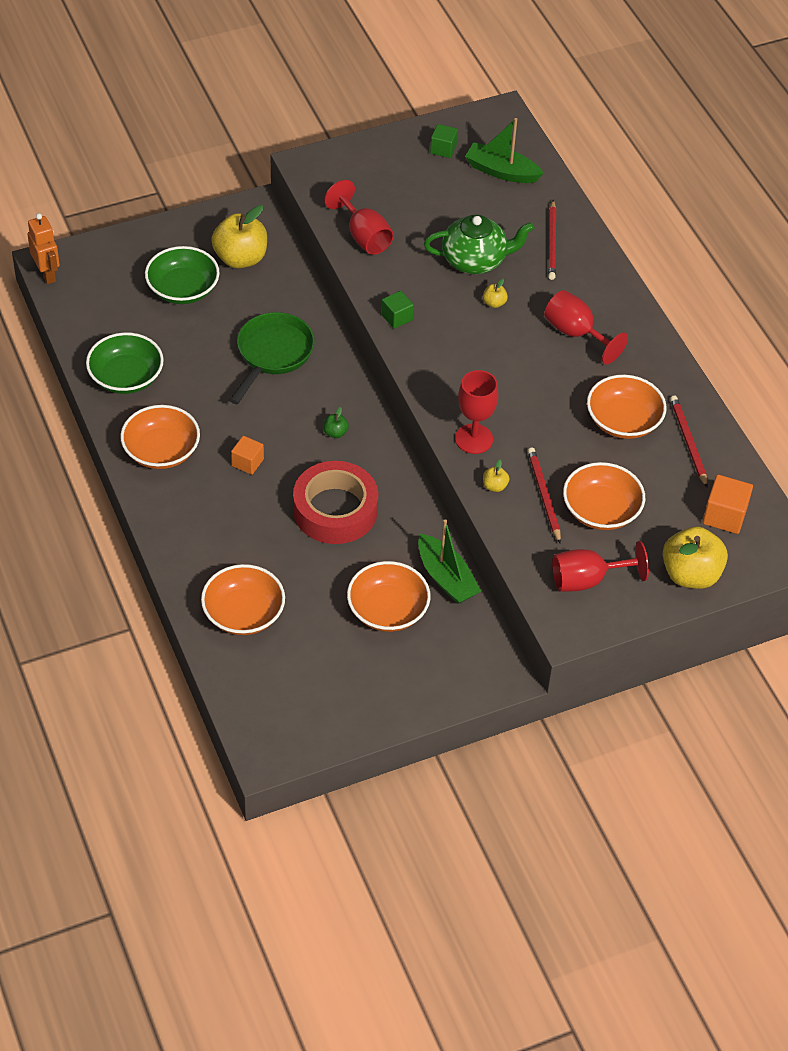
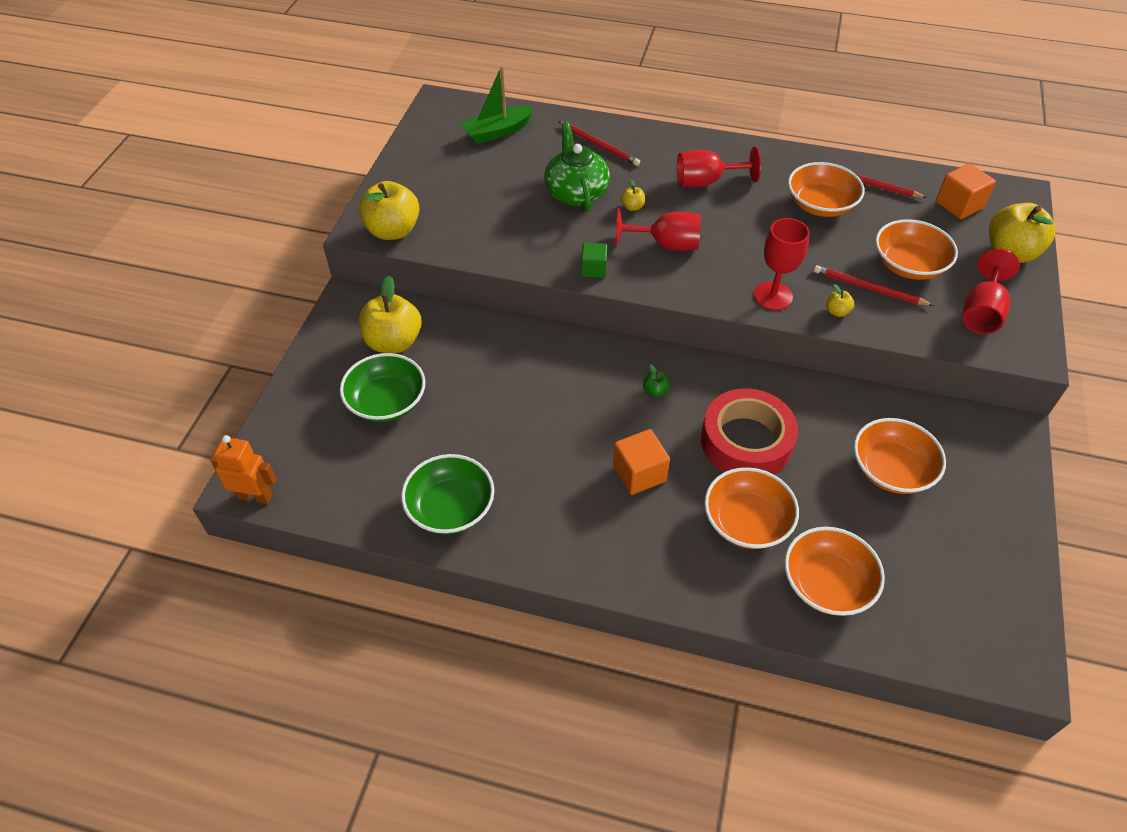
camera: 50 degrees left, 0 degrees up
orange bowl [120,405,200,469] -> orange bowl moved to [704,467,799,549]
green pan [229,312,315,404] -> none
orange cube [231,436,264,475] -> orange cube [613,429,670,495], size x1.51
red goblet [324,180,394,255] -> red goblet moved to [615,208,701,251]
green boat [418,519,481,604] -> none
green teapot [424,215,534,274] -> green teapot turned 45 degrees counterclockwise [544,122,610,212]
green cube [430,124,458,158] -> none
none -> yellow apple [359,181,419,240]

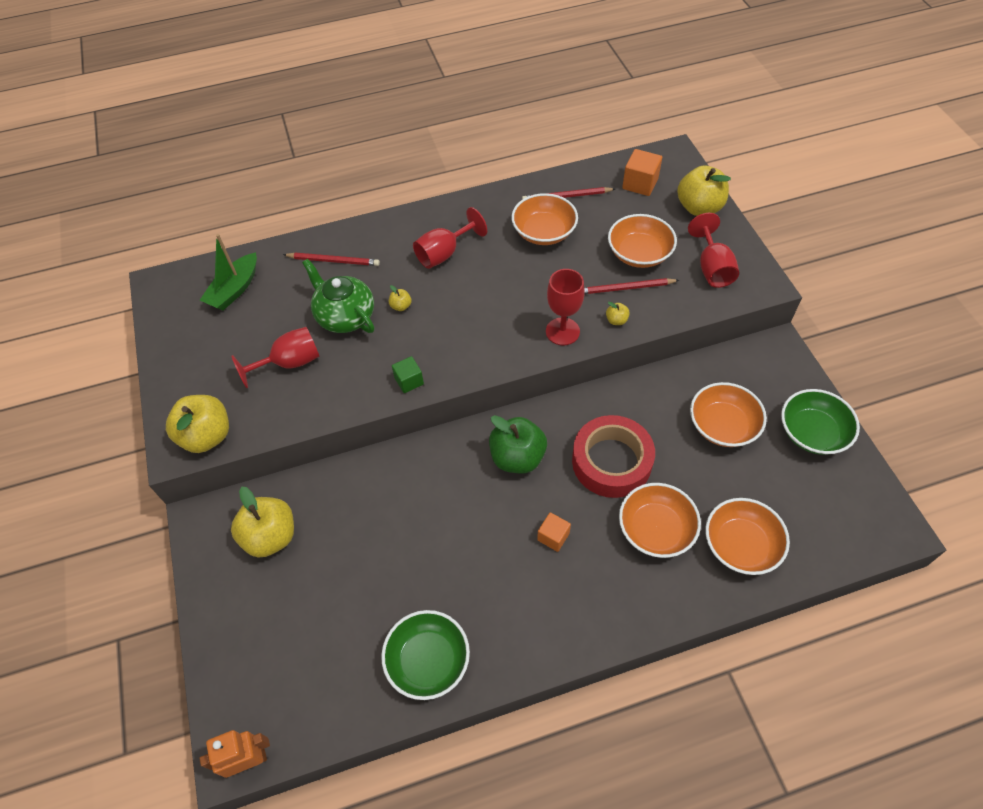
camera: 30 degrees left, 5 degrees up
green bowl [340,353,425,422] -> green bowl moved to [781,389,860,455]
orange cube [613,429,670,495] -> orange cube [537,512,571,552], size x0.66
red goblet [615,208,701,251] -> red goblet moved to [231,327,320,388]
green apple [643,365,670,397] -> green apple [489,415,547,473], size x2.34

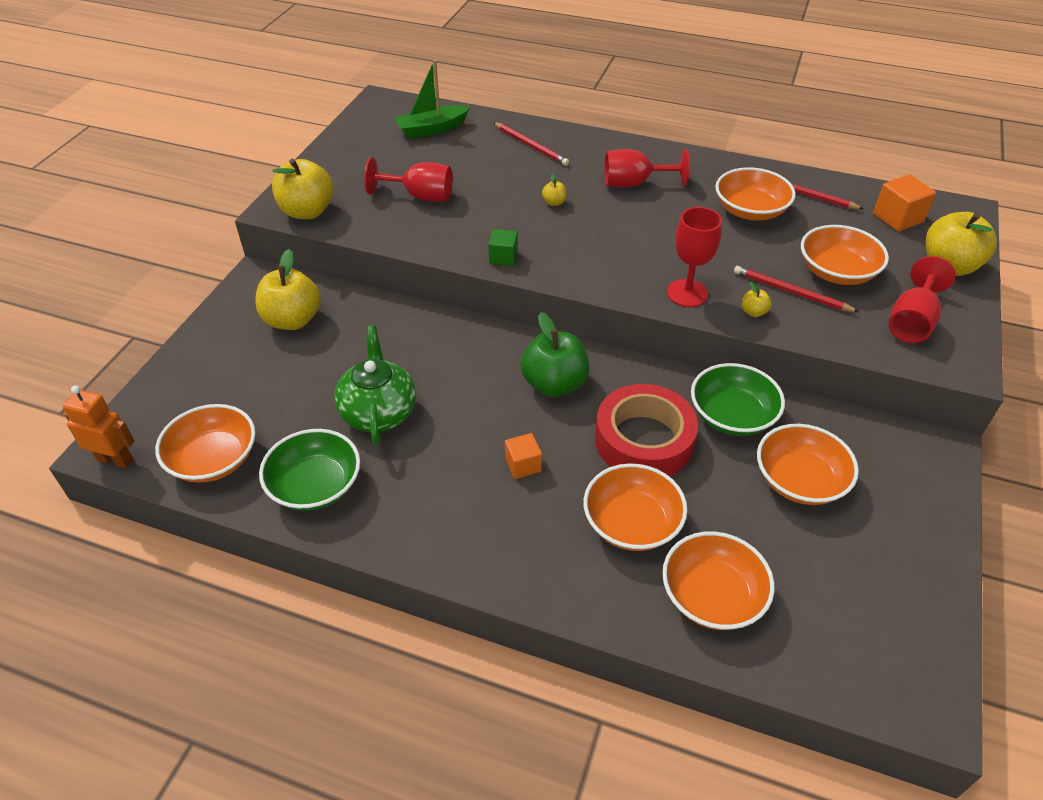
camera: 35 degrees right, 10 degrees down
green teapot [302,259,374,333] -> green teapot moved to [334,326,416,445]
green bowl [781,389,860,455] -> green bowl moved to [691,363,785,436]
none -> orange bowl [155,404,256,483]

